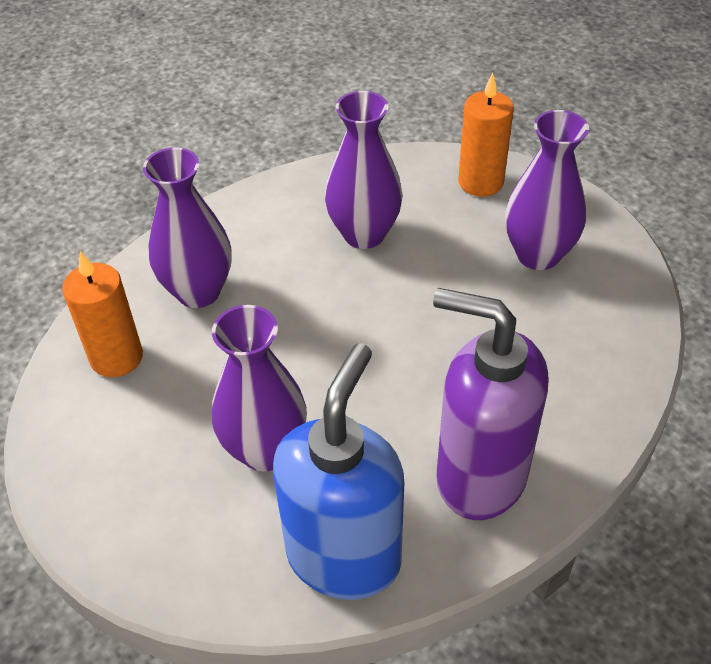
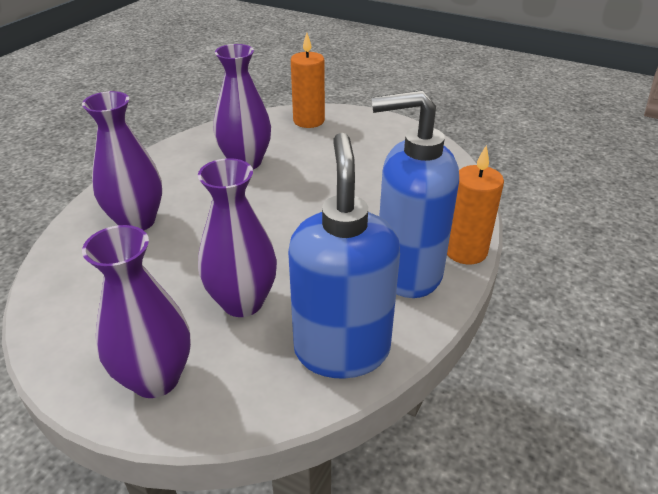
camera: 25 degrees left, 10 degrees down
orange candle [62,251,143,377] -> orange candle moved to [447,145,504,264]
purple soap dispenser [433,288,548,520] -> blue soap dispenser [372,90,459,298]
purple vase [505,110,589,270] -> purple vase moved to [82,225,191,398]

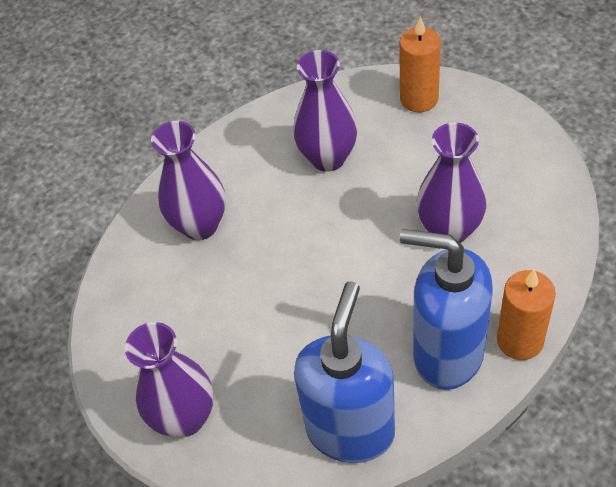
camera: 25 degrees right, 15 degrees up
purple vase [198,158,277,317] -> purple vase moved to [417,123,487,243]

